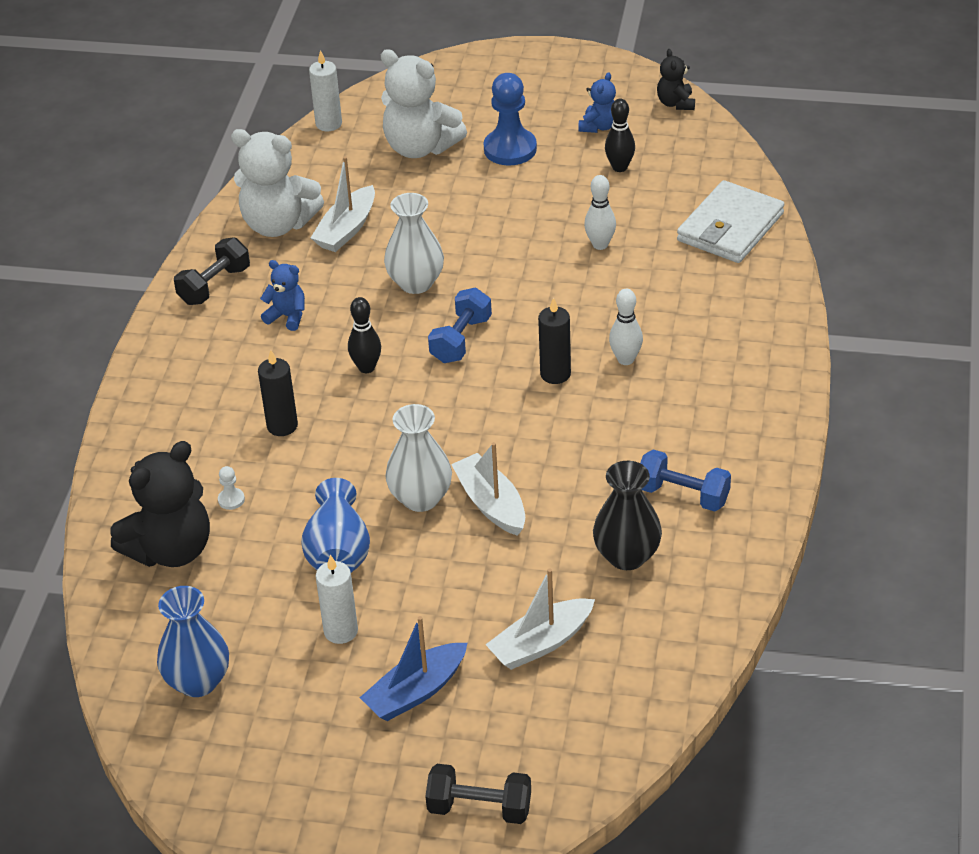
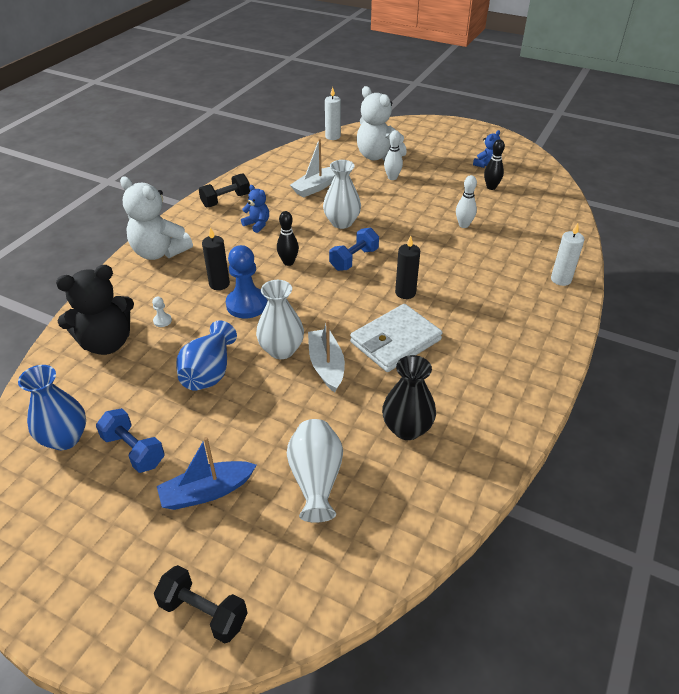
camera: 15 degrees right, 0 degrees up
white teddy bear [231,129,324,237] -> white teddy bear moved to [120,176,193,260]
white candle [316,555,358,644] -> white candle moved to [551,223,585,286]
blue pawn [484,73,537,165] -> blue pawn moved to [226,245,268,318]
white boat [485,568,595,670] -> white vase [287,419,343,523]
white bowling pin [609,289,643,365] -> white bowling pin moved to [384,130,403,180]
blue dumbbell [640,449,731,512] -> blue dumbbell moved to [96,408,165,473]
black teddy bear [657,49,695,110] -> none
white wallet [677,180,785,263] -> white wallet moved to [350,304,443,372]

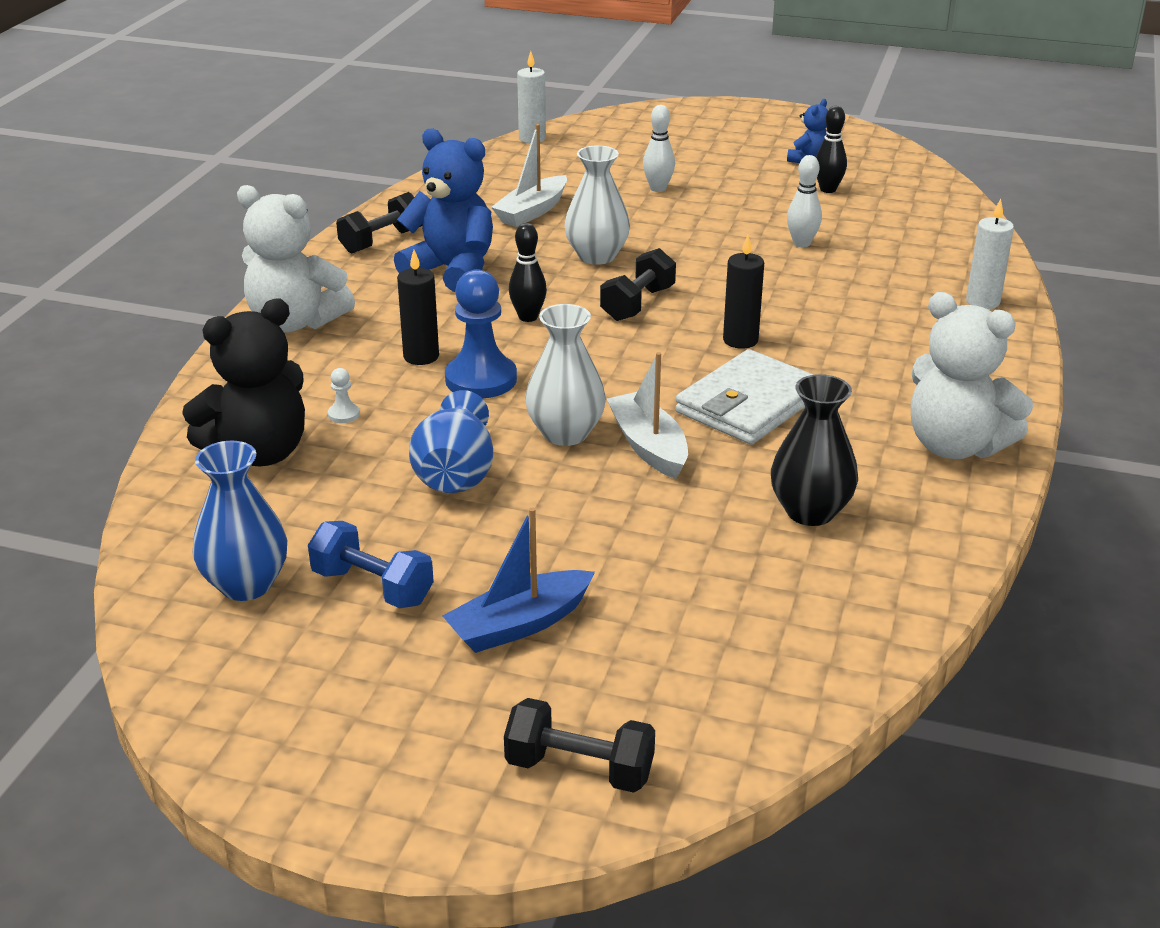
camera: 10 degrees left, 10 degrees down
blue teddy bear [241,185,269,233] -> blue teddy bear [394,128,493,292], size x1.97
white vase [287,419,343,523] -> none
blue dumbbell [329,227,379,271] -> black dumbbell [600,248,676,321]
white teddy bear [357,86,407,161] -> white teddy bear moved to [911,292,1033,459]

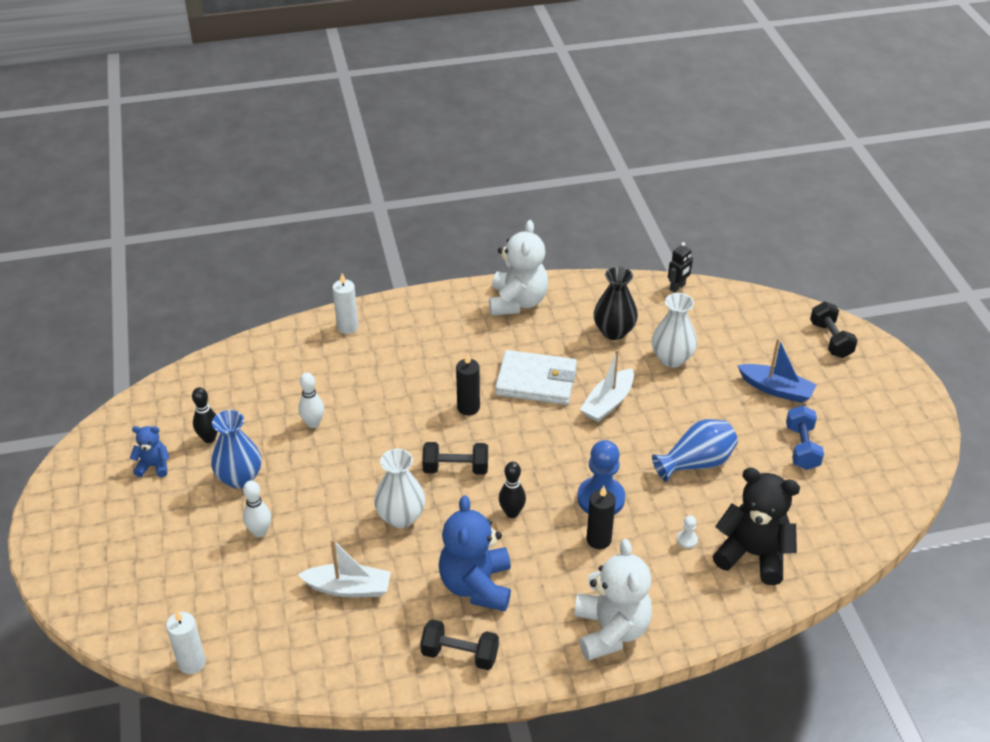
camera: 120 degrees left, 10 degrees up
blue vase [193,441,287,601] -> blue vase moved to [211,410,261,489]
white vase [525,304,606,446] -> white vase moved to [652,293,697,367]
none -> black robot [668,242,693,293]

